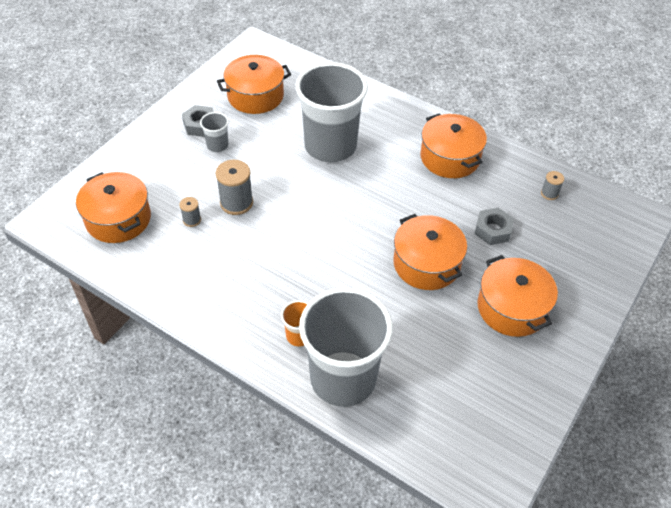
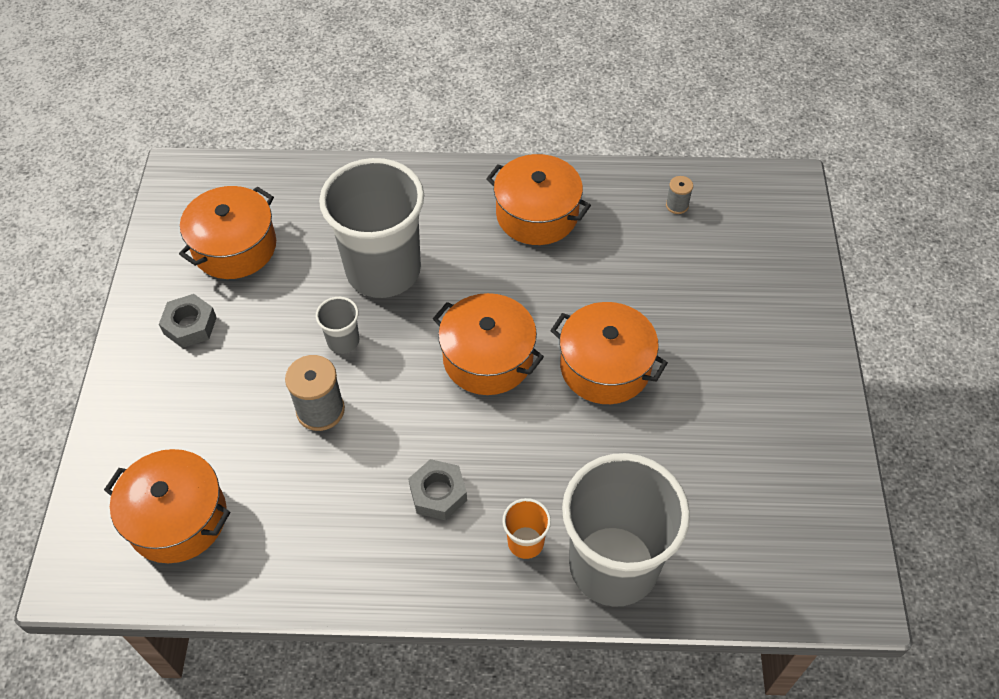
camera: 30 degrees left, 5 degrees up
grey spool [179,197,201,227] -> none
grey cup [200,112,229,152] -> grey cup moved to [316,297,359,354]
grey nut [475,208,514,245] -> grey nut moved to [408,459,467,520]
orange pot [477,255,558,337] -> orange pot moved to [433,293,544,395]

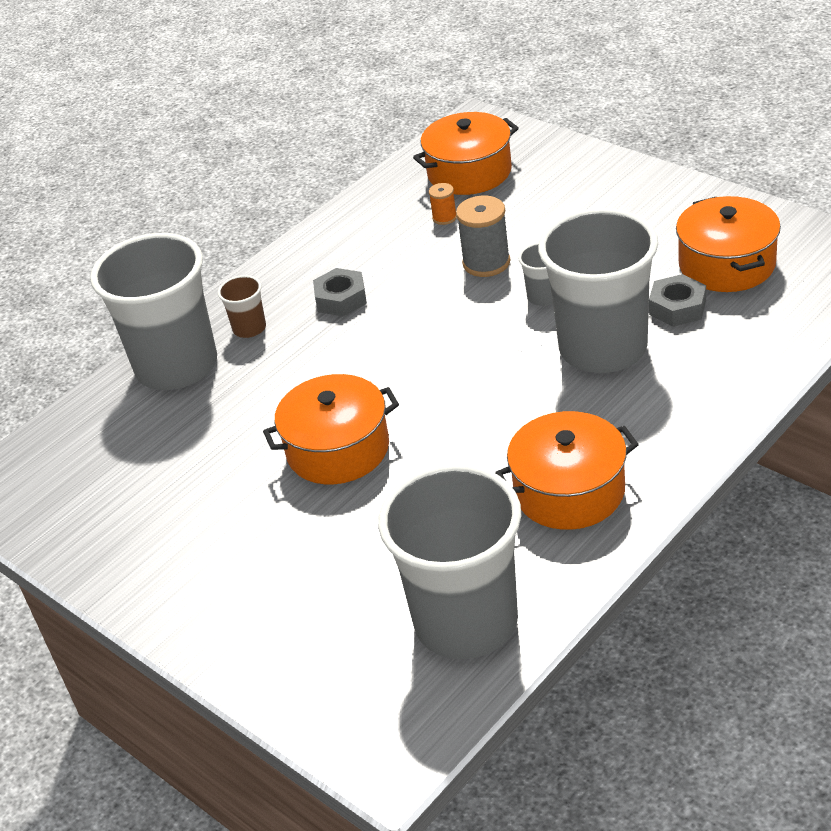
camera: 135 degrees right, 15 degrees down
grey nut [159,294,217,348] -> grey nut moved to [649,274,706,327]
orange pot [433,293,544,395] -> none
orange cup [502,498,551,559] -> brown cup [218,275,266,338]
grey spool [666,176,693,214] -> grey cup [378,464,521,659]
none -> orange spool [429,183,457,225]

